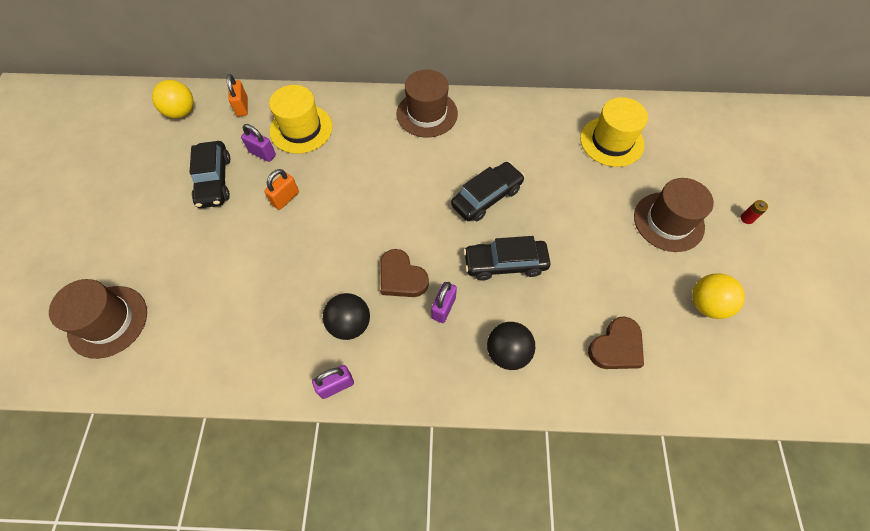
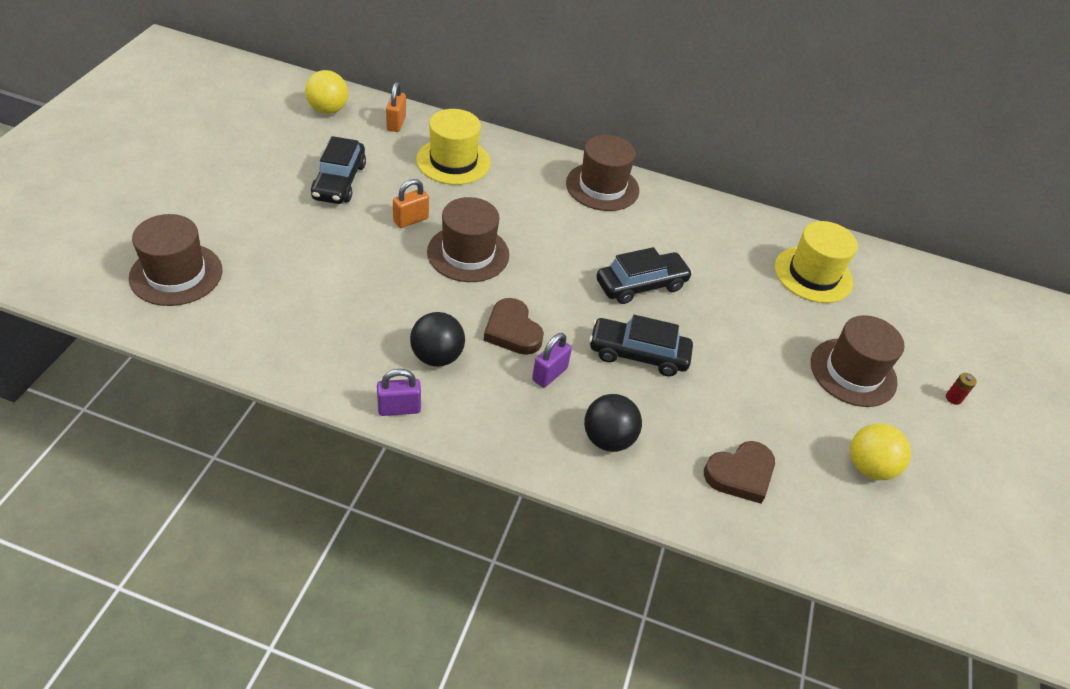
camera: 10 degrees right, 15 degrees down
purple padlock [241,124,276,162] -> none
none -> brown hat [427,197,509,282]

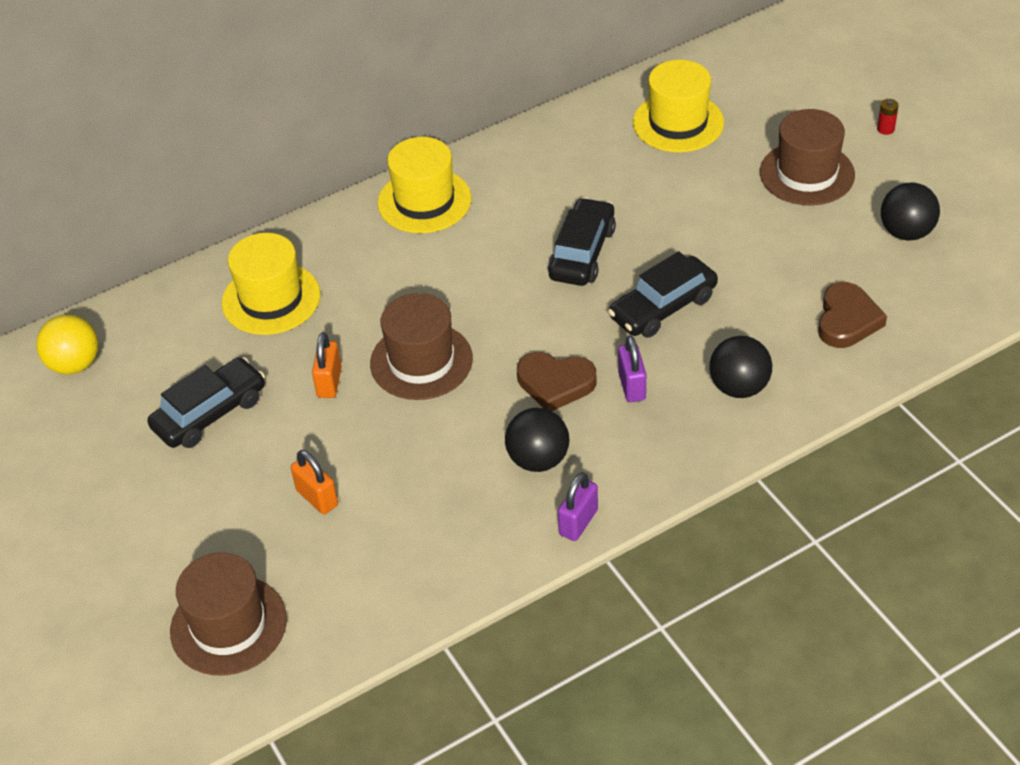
camera: 40 degrees left, 0 degrees up
black car [311,136,366,204] -> black car turned 90 degrees counterclockwise [148,357,265,448]
orange padlock [386,82,406,132] -> orange padlock moved to [291,450,338,514]
brown hat [566,135,639,211] -> yellow hat [378,137,472,233]
yellow ball [850,423,911,480] -> black ball [881,183,940,241]

